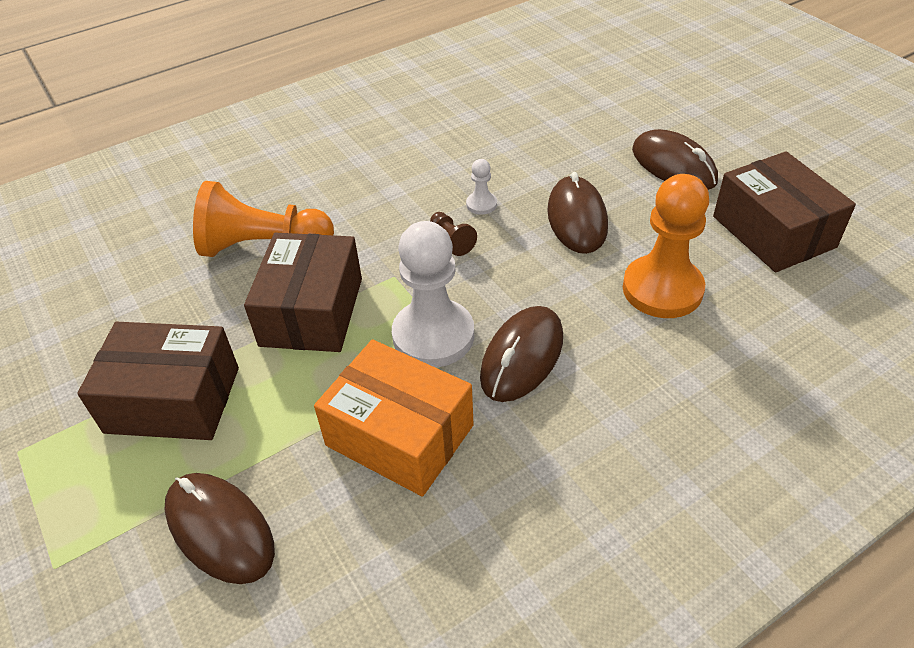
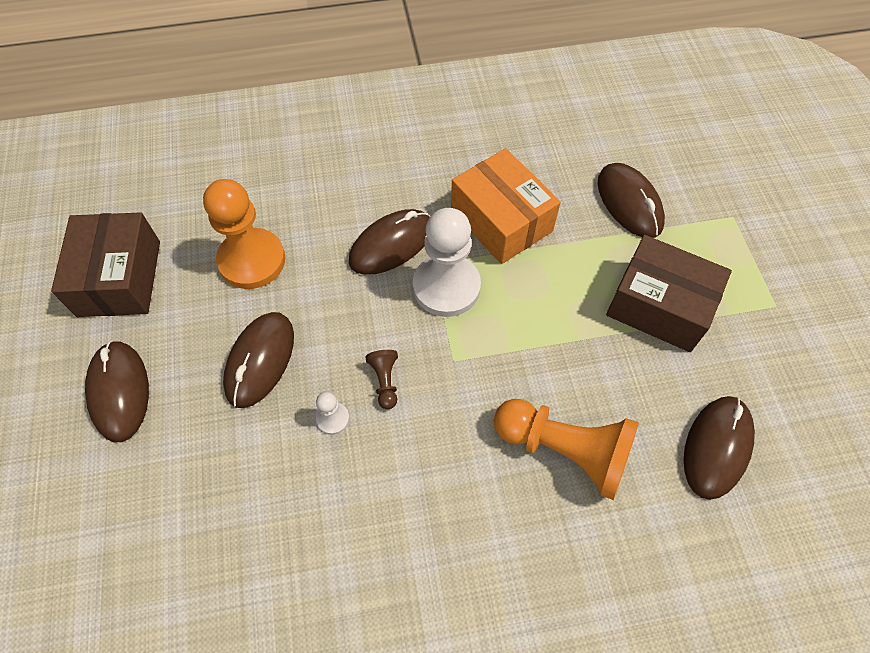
camera: 160 degrees left, 15 degrees up
brown box [244,233,362,352] -> none
none -> brown mouse [684,396,755,500]

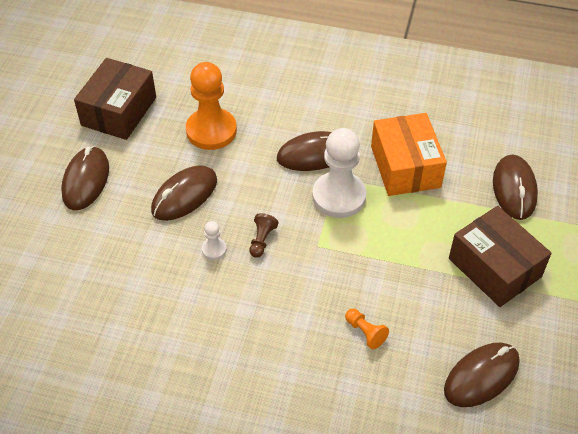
camera: 25 degrees right, 10 degrees down
orange pawn [494,399,639,500] -> orange pawn [345,309,389,349], size x0.44

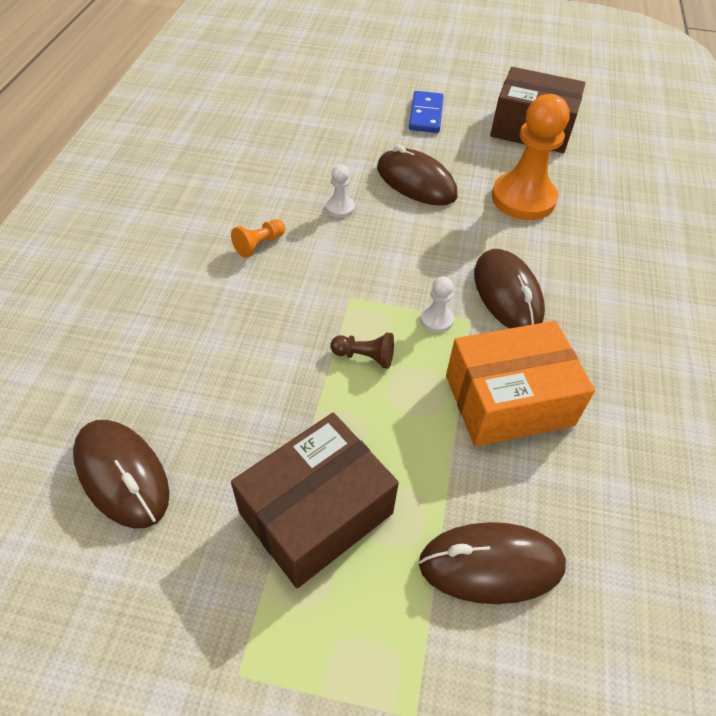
camera: 85 degrees right, 0 degrees up
brown mouse [61,146,109,210] -> blue domino [409,91,444,133]
brown pawn [249,213,279,258] -> brown pawn moved to [330,332,394,369]
white pawn [312,128,366,218] -> white pawn [420,276,454,333], size x0.44
orange pawn [345,309,389,349] -> orange pawn moved to [231,219,285,258]

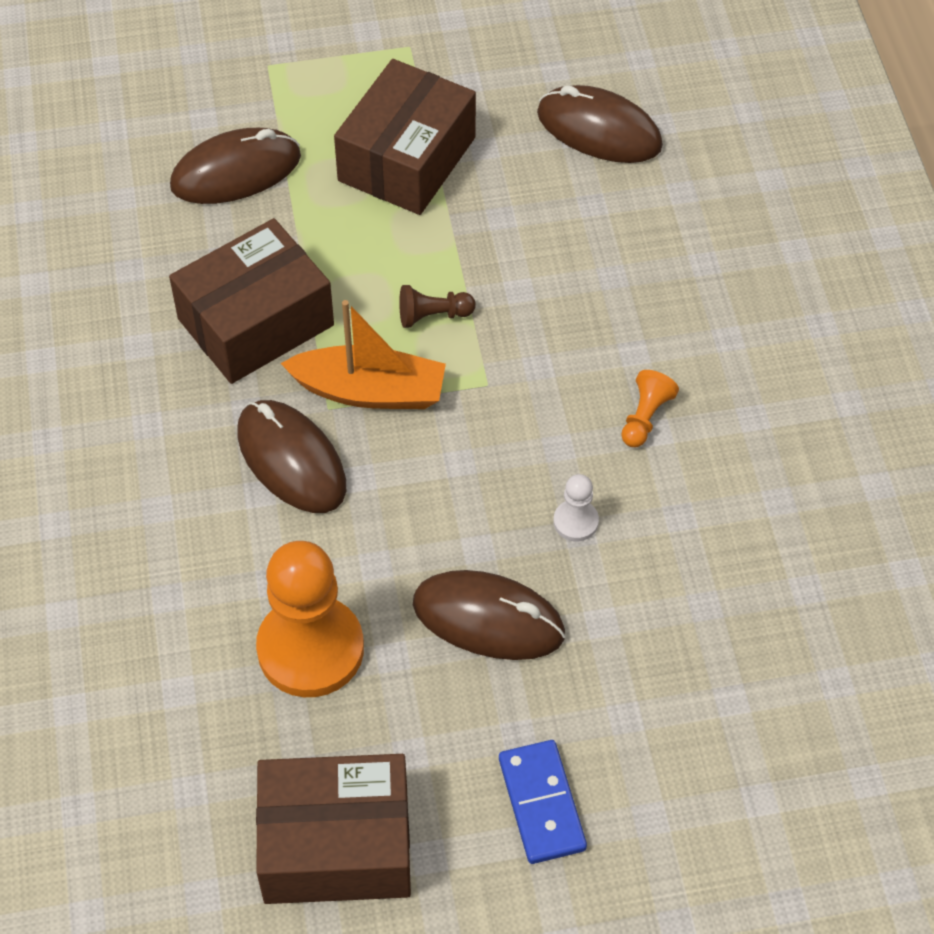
camera: 160 degrees right, 5 degrees up
white pawn [420,276,454,333] -> orange boat [281,300,446,409]
orange box [446,321,595,447] -> brown box [169,218,334,384]

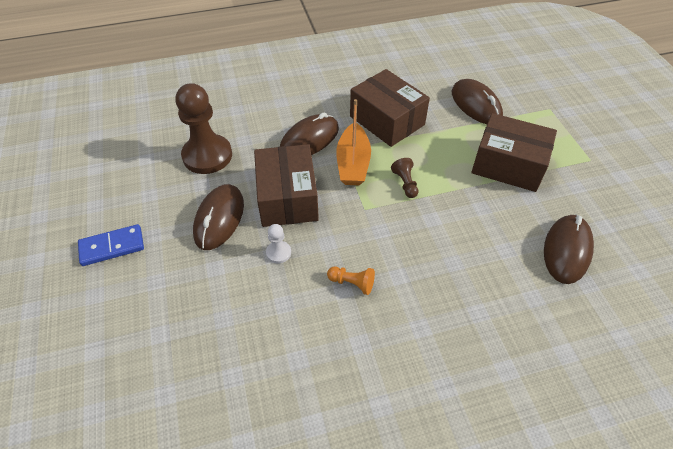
camera: 85 degrees right, 5 degrees down
orange pawn [256,541,364,697] -> brown pawn [175,83,232,174]
brown box [256,754,411,904] -> brown box moved to [254,144,319,227]

